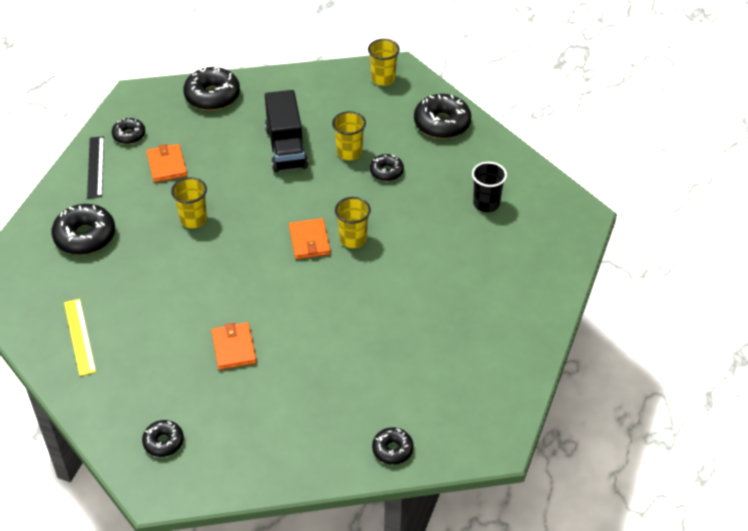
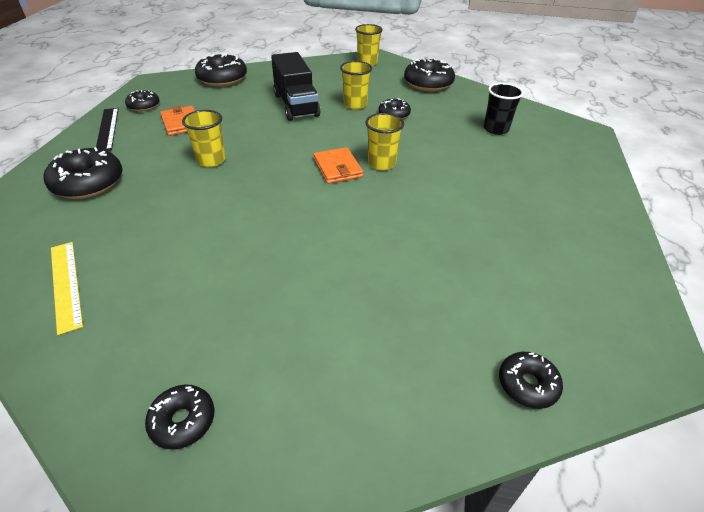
camera: 10 degrees left, 5 degrees down
orange wallet [212,322,257,370] -> none

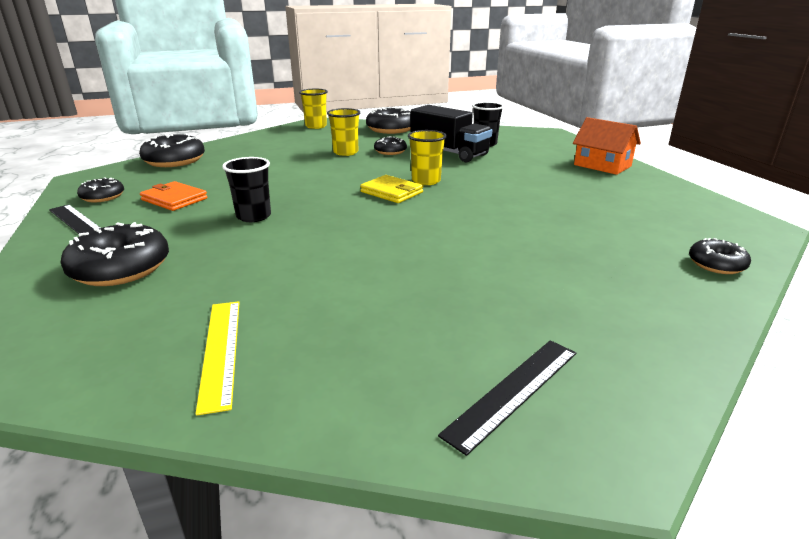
camera: 30 degrees left, 15 degrees down
yellow ruler [51,242,83,335] -> yellow ruler turned 45 degrees clockwise [196,301,239,416]
black donut [145,385,215,449] -> black ruler [438,340,576,456]
yellow cup [182,110,226,167] -> black cup [222,157,271,222]
black truck [271,52,321,121] -> black truck moved to [411,105,492,162]
orange wallet [313,147,363,184] -> yellow wallet [360,175,423,203]
none -> orange house [573,117,641,175]

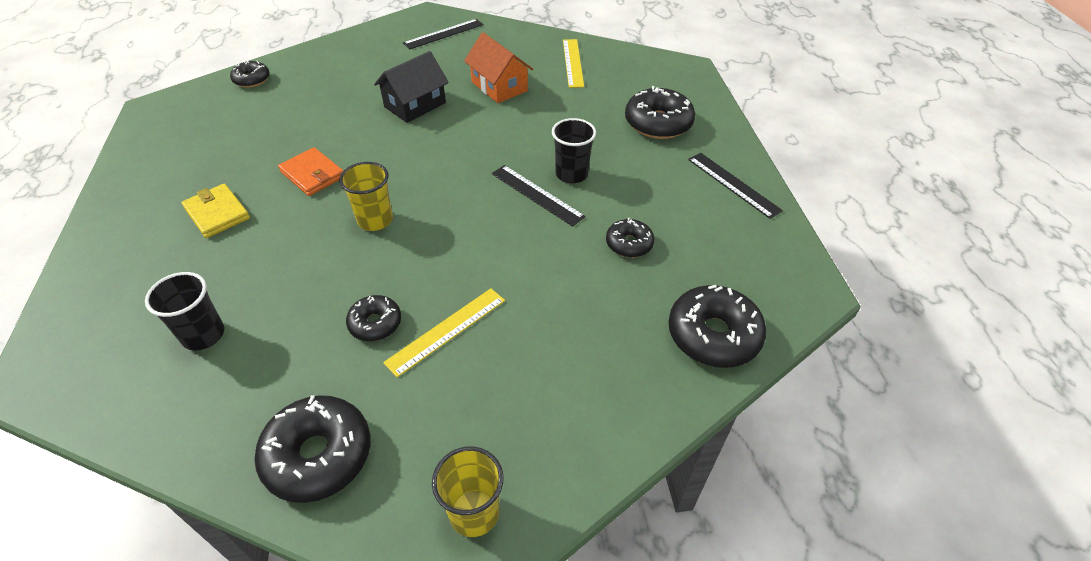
camera: 170 degrees left, 20 degrees up
black donut [77,177,124,202] -> black donut moved to [606,218,654,258]
orange wallet [140,181,208,211] -> orange wallet moved to [278,147,343,196]
yellow cup [327,108,360,156] -> yellow ruler [383,288,505,377]
yellow wallet [360,175,423,203] -> yellow wallet moved to [181,184,250,238]
black truck [411,105,492,162] -> none
orange house [573,117,641,175] -> orange house moved to [464,32,533,103]
none -> black house [374,51,449,123]
none -> black ruler [492,165,585,226]

